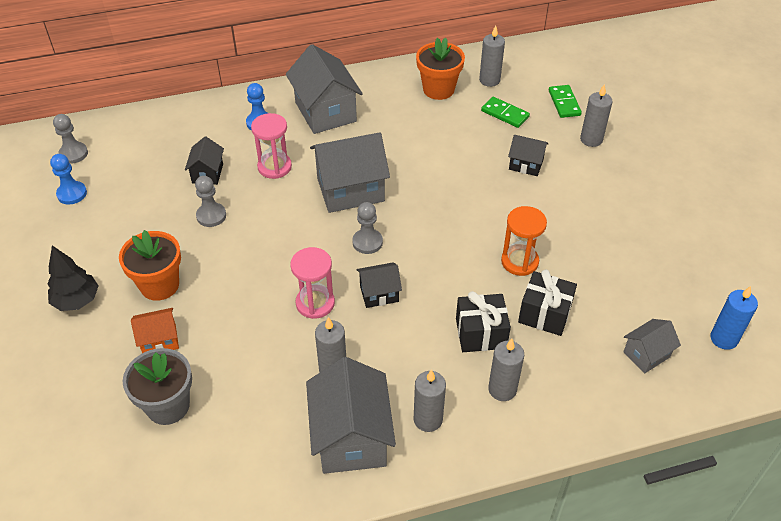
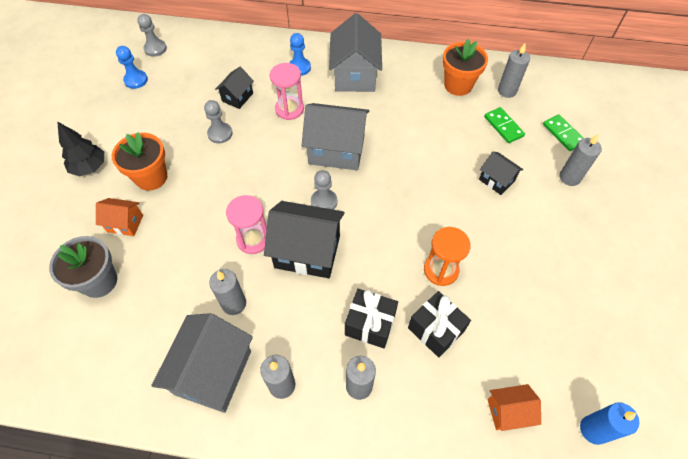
camera: 25 degrees right, 10 degrees up
black house [357,262,402,308] -> black house [264,201,345,278], size x1.90
green domino [549,85,582,118] -> green domino turned 45 degrees counterclockwise [543,115,583,151]
grey house [623,319,681,373] -> orange house [487,384,541,431]

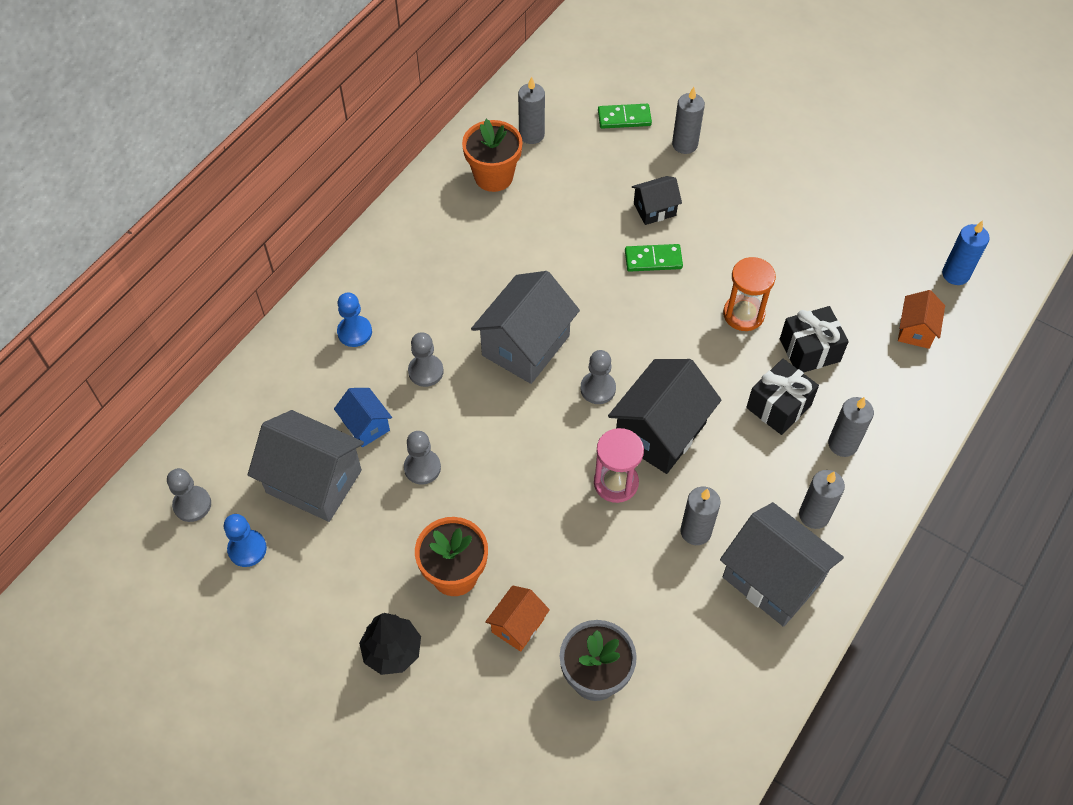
camera: 65 degrees left, 0 degrees up
black house [215,67,254,109] -> blue house [334,388,392,447]
pink hourglass [270,63,304,120] -> grey pawn [408,332,444,387]
grey house [329,13,382,92] -> grey house moved to [248,410,364,522]
green domino [484,107,525,143] -> green domino moved to [625,244,683,272]

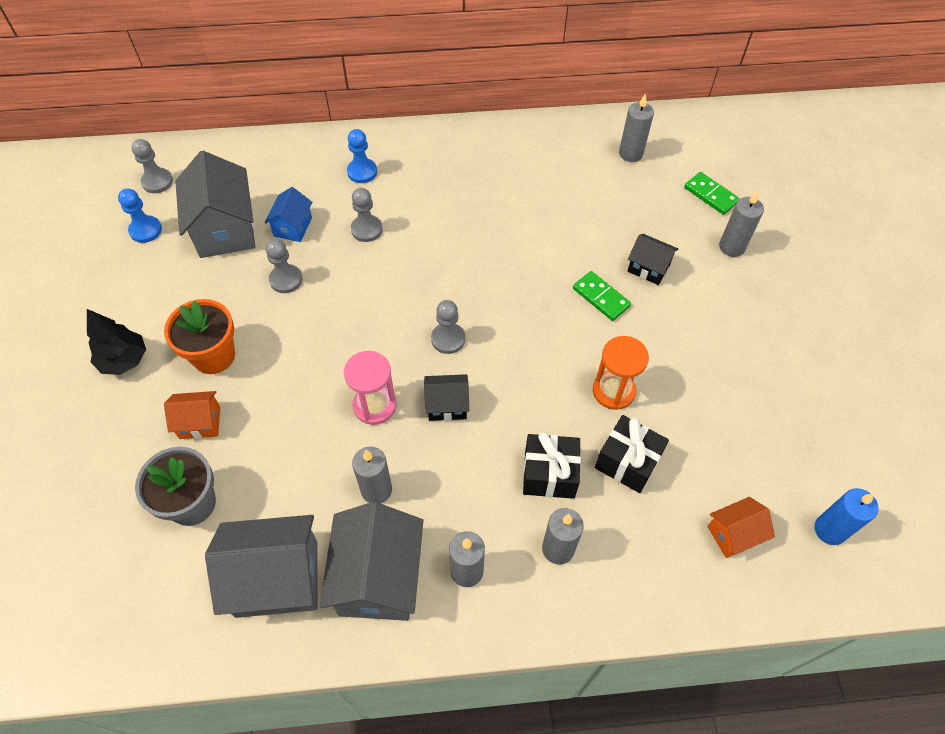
camera: 50 degrees right, 0 degrees up
orange flower pot [462,119,523,192] -> none
grey house [471,271,580,384] -> grey house moved to [205,515,318,618]
black house [608,359,721,474] -> black house [424,374,469,421], size x0.53

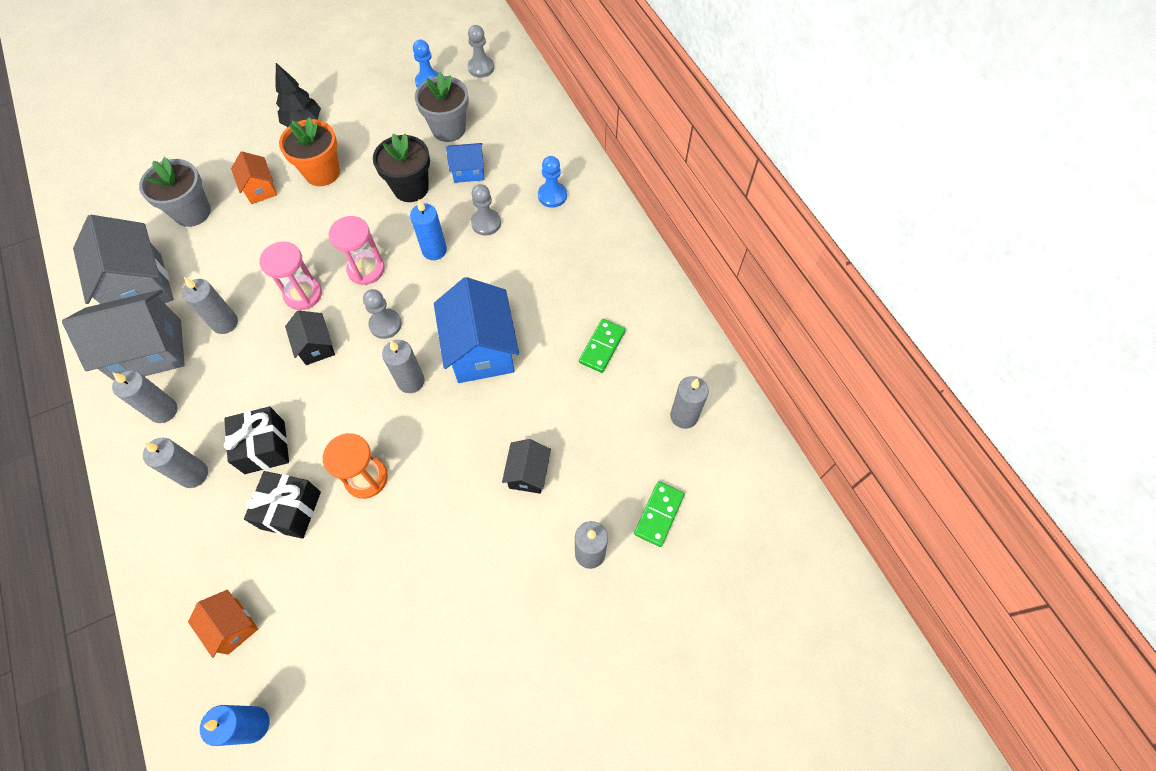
camera: 70 degrees right, 5 degrees up
grey house [175,151,256,258] -> grey flower pot [415,72,469,142]
grey pawn [266,239,303,293] -> black flower pot [373,133,430,202]
green domino [573,271,631,321] -> green domino moved to [579,319,626,373]
none -> pink hourglass [328,216,385,285]
none -> grey candle [382,340,425,393]
none -> blue candle [410,200,447,260]
none -> blue house [434,277,519,383]

